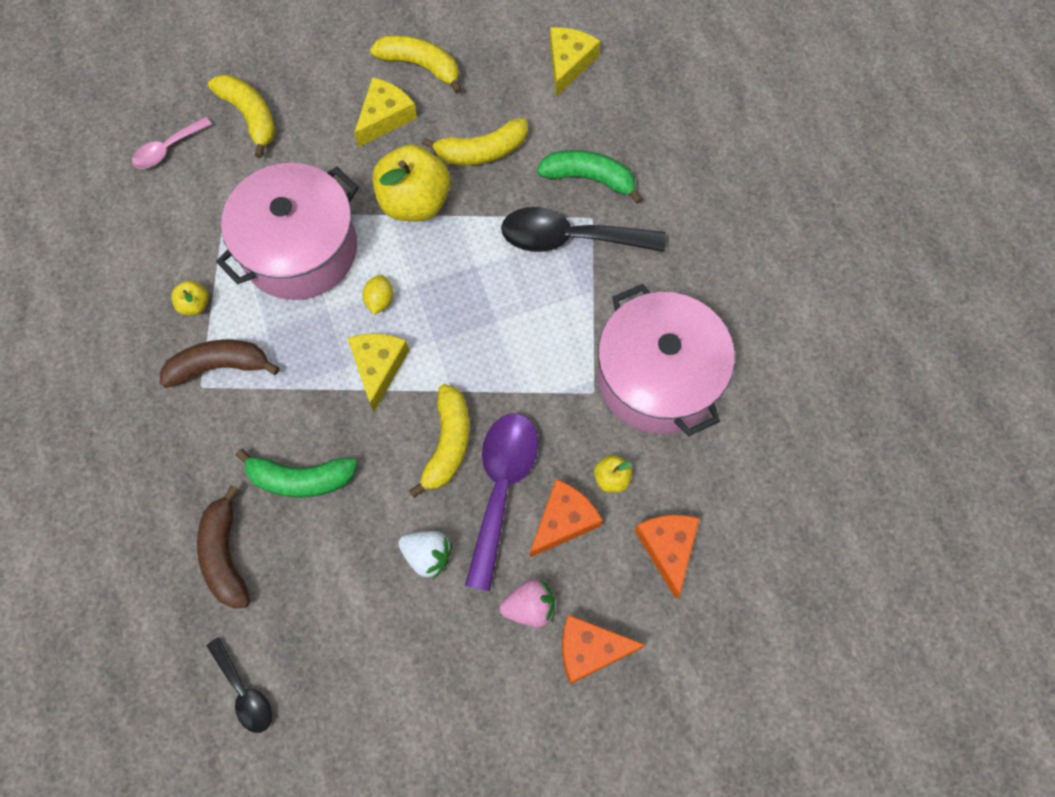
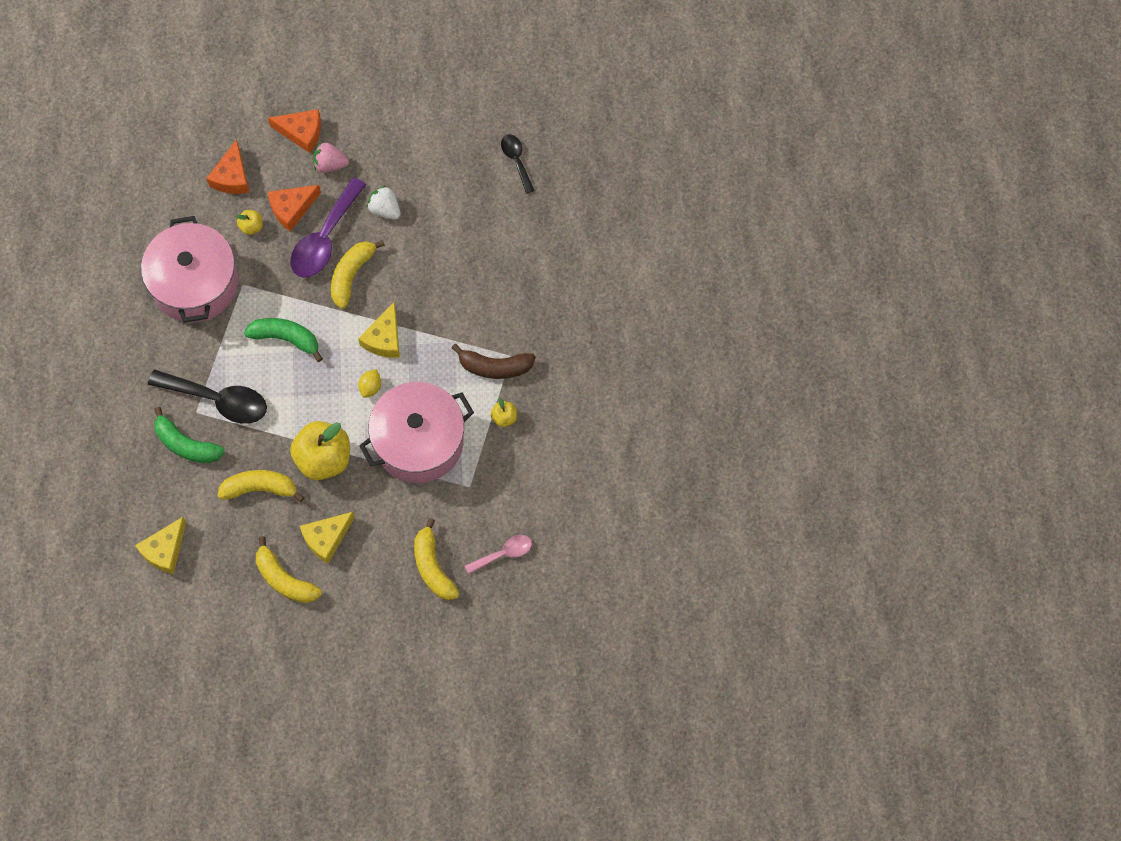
camera: 165 degrees left, 0 degrees up
brown banana [197,485,250,609] -> none
green banana [236,449,357,498] -> green banana moved to [244,318,323,362]

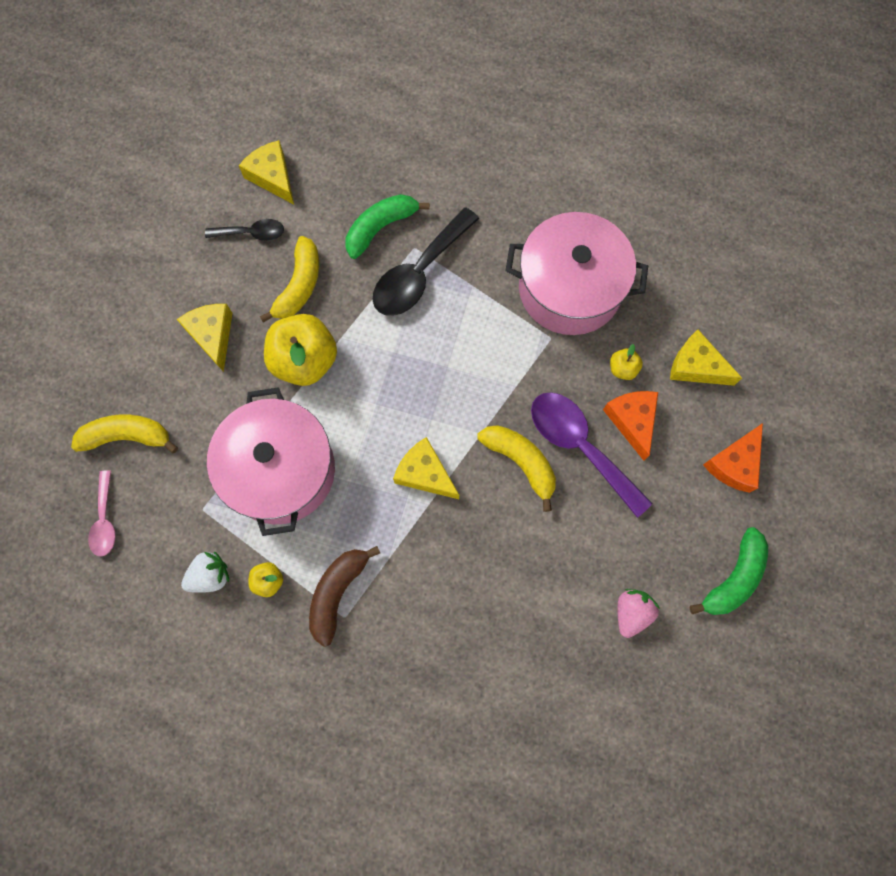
camera: 110 degrees right, 5 degrees up
orange cheese [206,139,249,194] -> yellow cheese [670,330,742,386]
green banana [244,318,323,362] -> green banana moved to [690,527,768,615]
yellow banana [256,537,322,603] -> none
pink strawberry [313,142,349,173] -> pink strawberry moved to [618,589,660,638]
yellow lemon [358,369,381,398] -> none
white strawberry [367,186,400,220] -> white strawberry moved to [181,552,229,593]
black spoon [501,134,535,194] -> black spoon moved to [205,219,284,241]

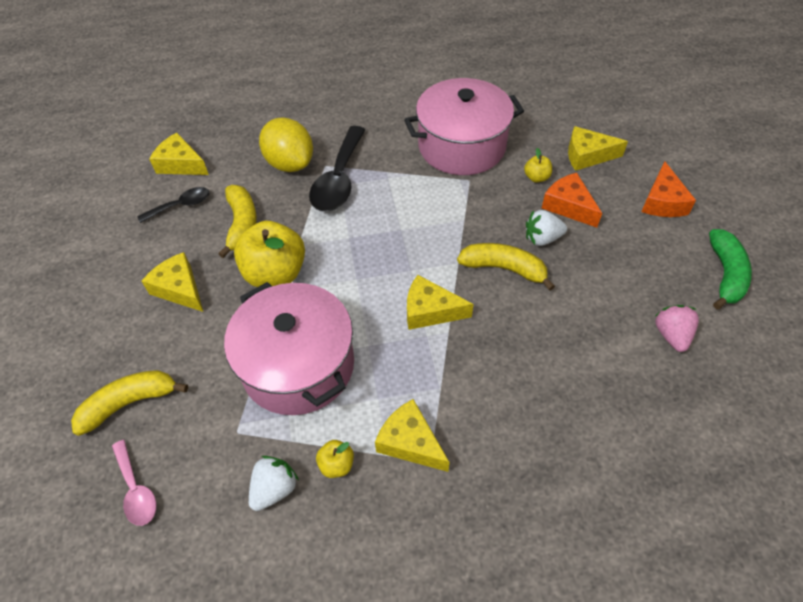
camera: 25 degrees left, 20 degrees down
brown banana [309,546,380,647] -> yellow cheese [375,399,450,472]
green banana [346,194,430,259] -> yellow lemon [259,118,313,172]
purple spoon [531,392,652,518] -> white strawberry [526,210,567,246]

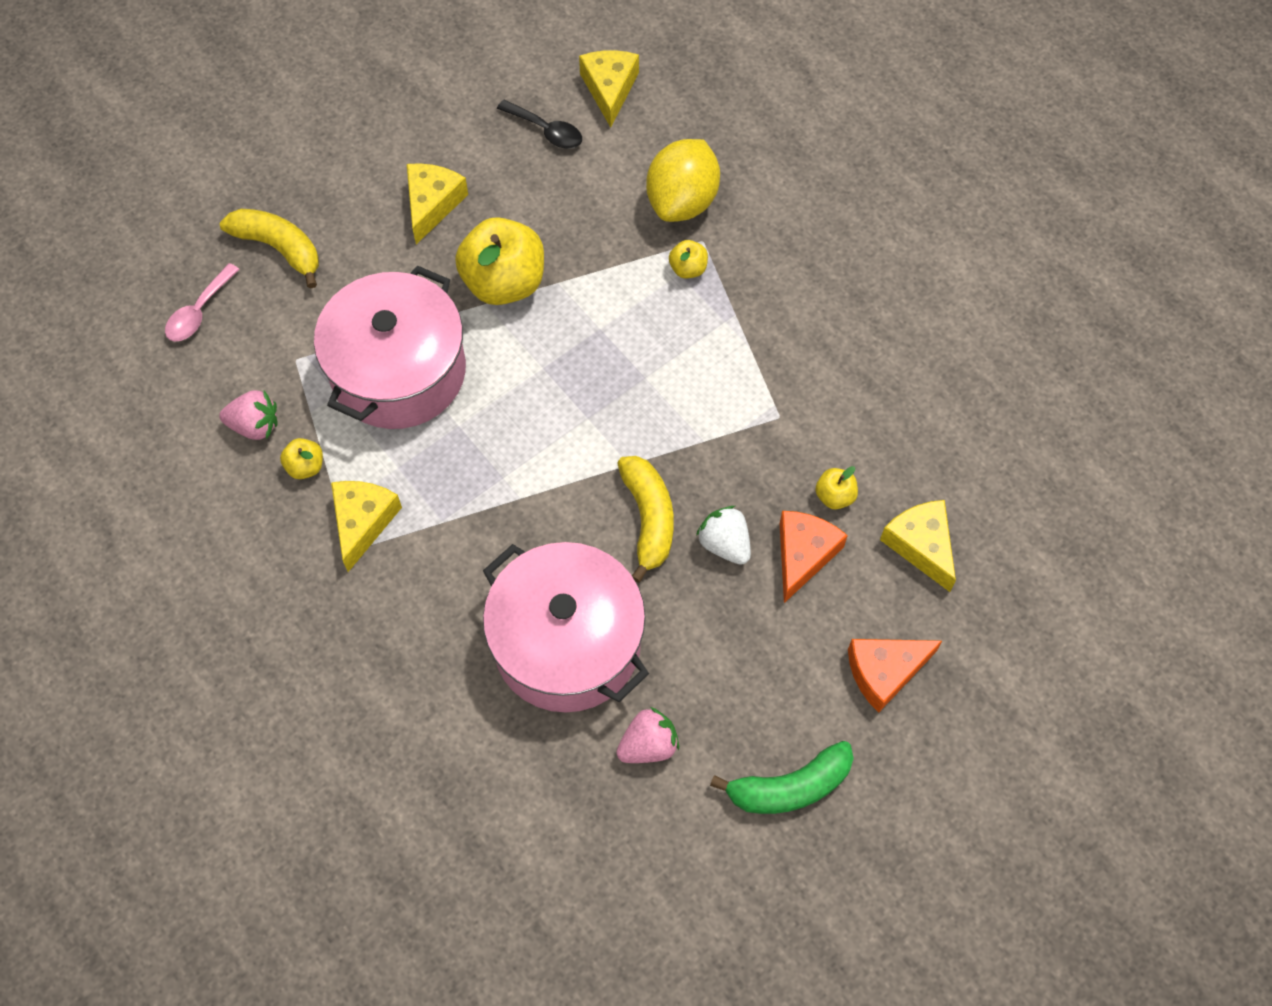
camera: 60 degrees right, 10 degrees up
yellow banana [218,185,257,258] -> none
white strawberry [249,456,299,511] -> pink strawberry [219,390,278,440]
black spoon [309,126,366,211] -> yellow apple [669,240,708,278]
pink pot [404,78,524,175] -> pink pot moved to [483,542,649,712]
yellow cheese [407,275,474,330] -> none

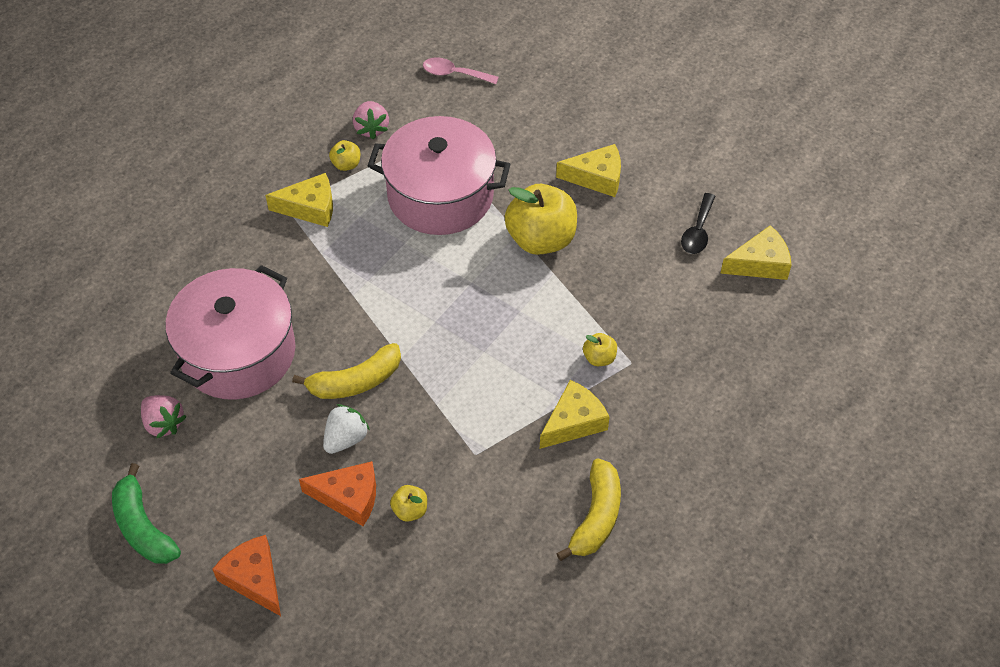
camera: 75 degrees right, 10 degrees down
yellow banana [219,209,319,289] -> yellow banana moved to [556,459,621,561]
yellow lemon [646,139,720,222] -> none
yellow cheese [880,500,956,592] -> yellow cheese moved to [540,380,610,449]

